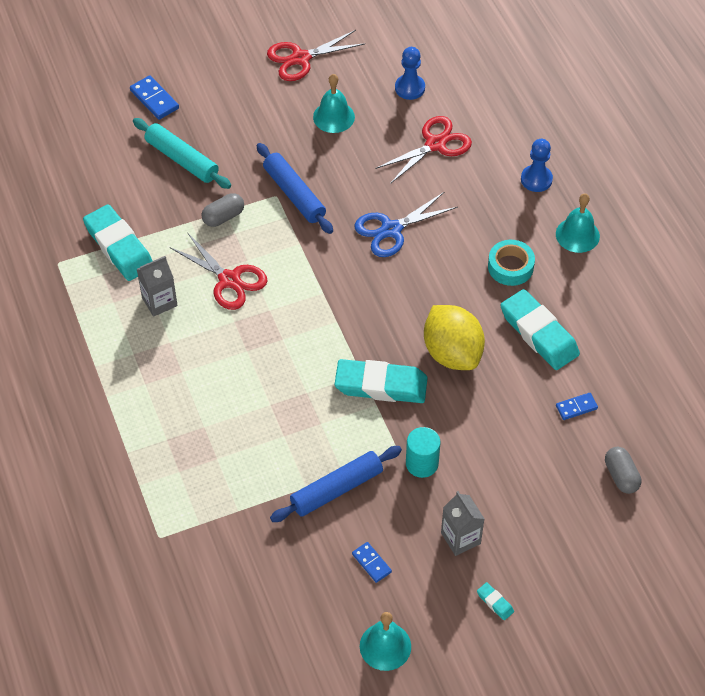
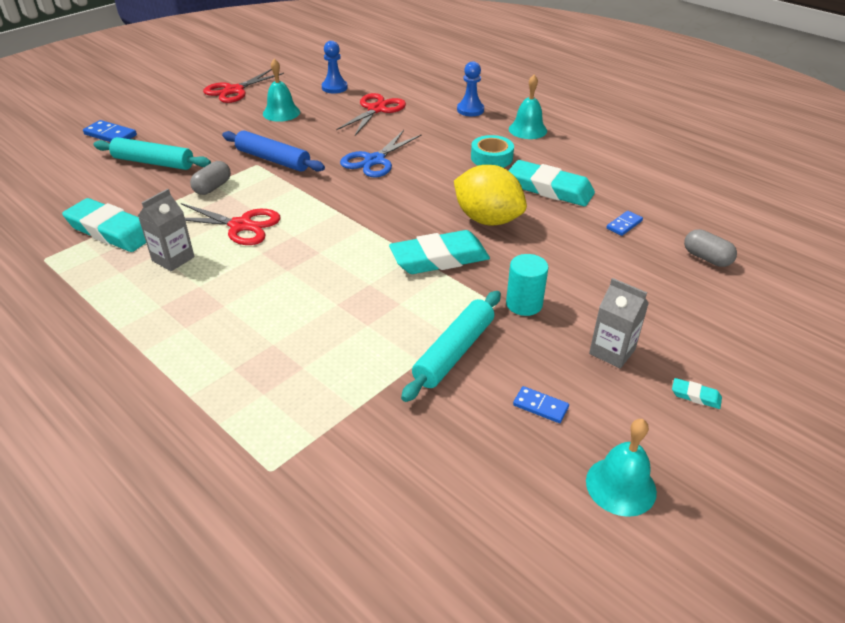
camera: 25 degrees left, 15 degrees down
blue rolling pin [270,446,402,522] -> turquoise rolling pin [401,291,501,402]

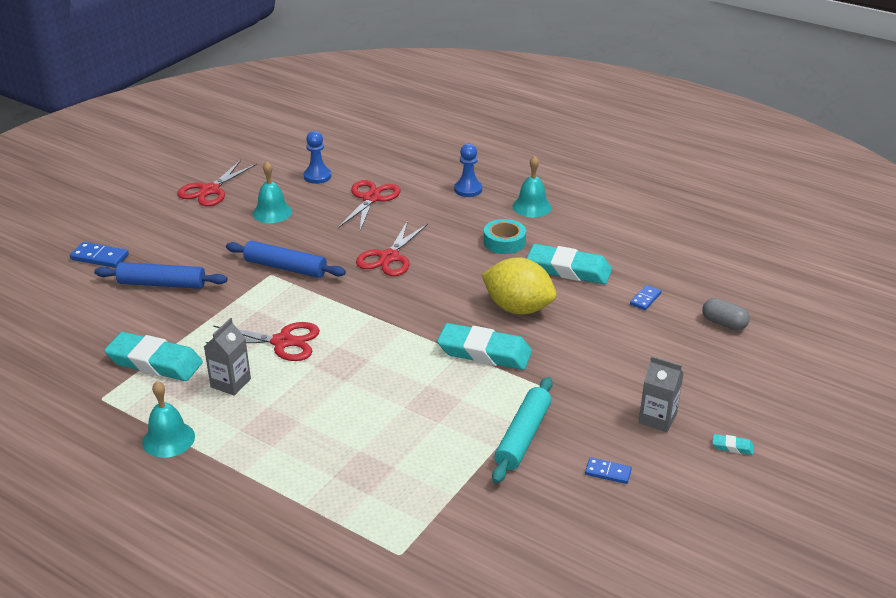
camera: 10 degrees left, 5 degrees down
turquoise rolling pin [93,137,211,170] -> blue rolling pin [94,262,227,289]
grey capsule [190,161,231,195] -> none
blue scissors [340,130,421,178] -> red scissors [356,220,428,276]
turquoise eraser [389,230,490,274] -> turquoise eraser turned 45 degrees clockwise [437,323,532,370]
turquoise cylinder [506,254,549,316] -> none
turquoise bell [586,419,657,517] -> turquoise bell moved to [142,381,195,458]

